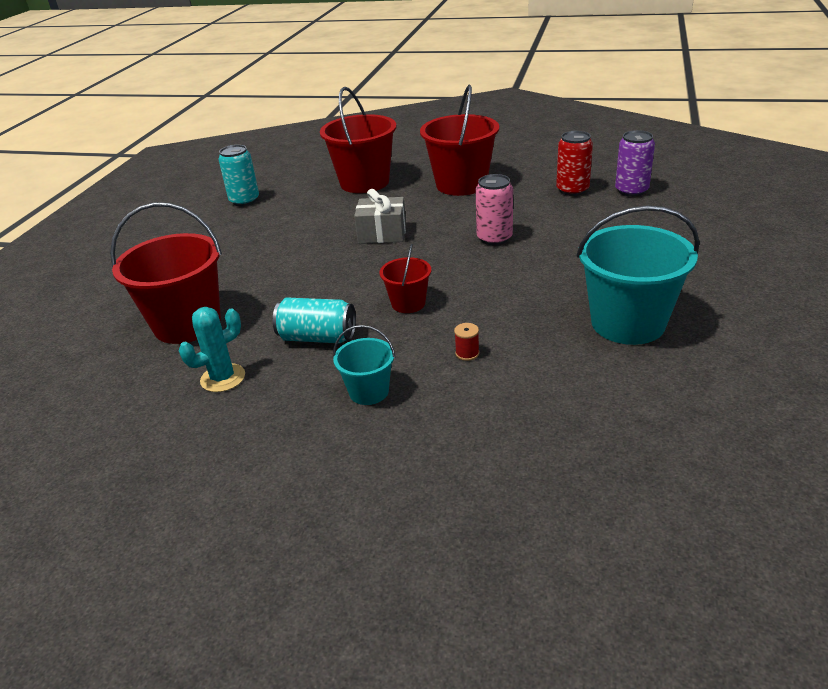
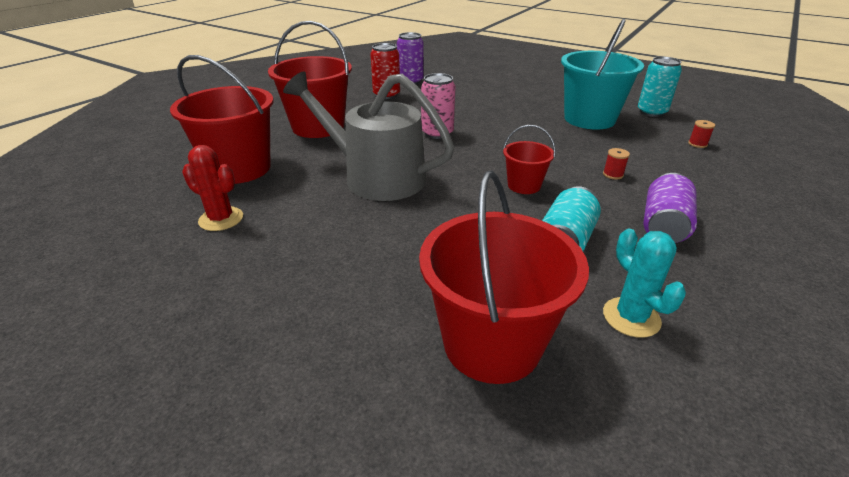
camera: 75 degrees left, 0 degrees up
turquoise can [219,145,259,206] -> turquoise can moved to [638,56,682,117]
turquoise bucket [333,325,395,405] -> purple can [644,173,697,243]
grey gift [354,189,406,244] -> grey watering can [283,71,455,201]
none -> red cactus [182,145,243,231]
none -> red spool [688,120,715,148]

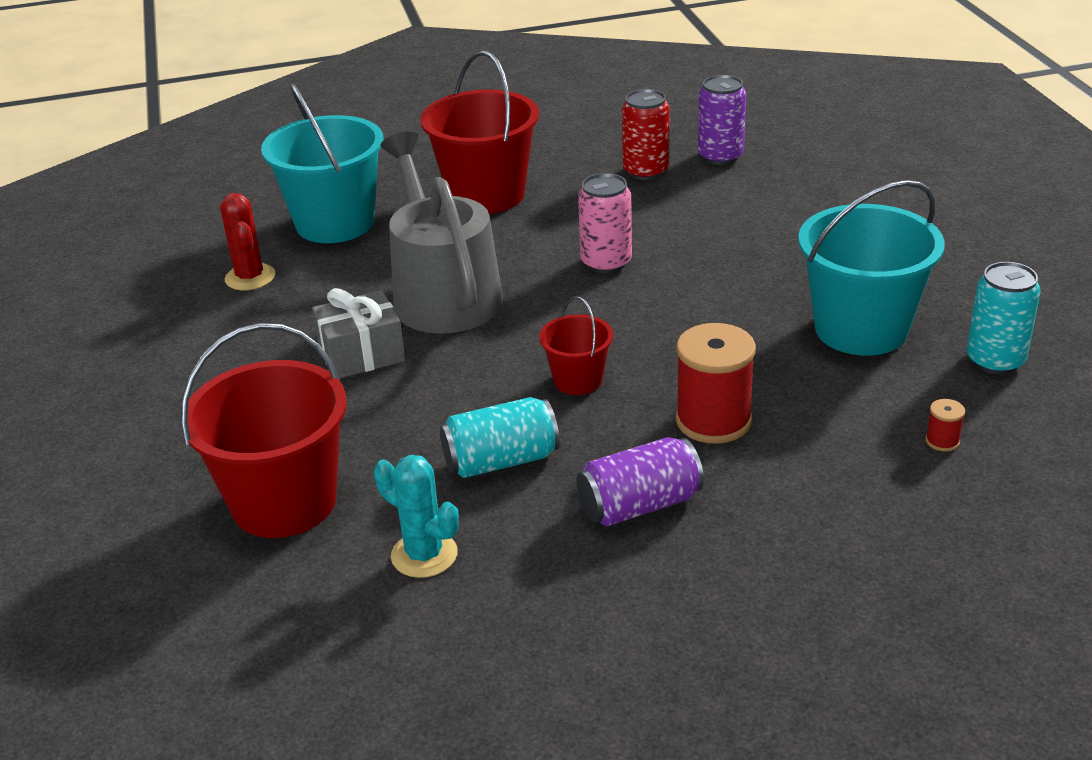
camera: 45 degrees right, 0 degrees up
red bucket [170,55,273,184] -> turquoise bucket [261,84,384,243]
red spool [603,148,630,180] -> red spool [676,323,756,444], size x2.34
turquoise cactus [603,229,686,338] -> turquoise cactus turned 75 degrees counterclockwise [374,455,459,578]
none -> grey gift [312,288,405,378]

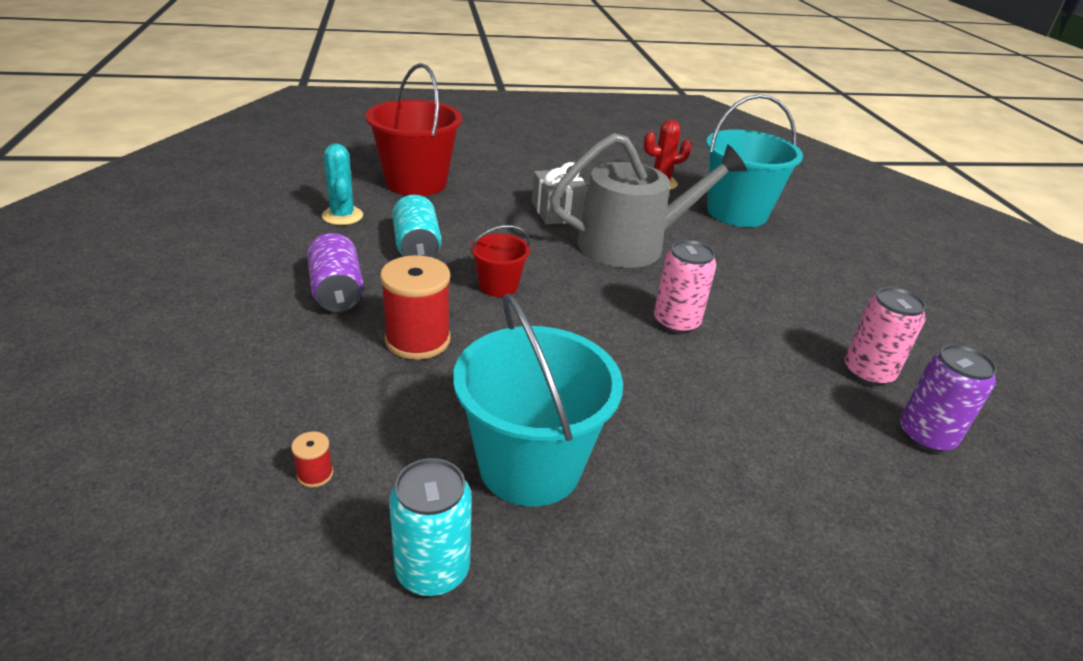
camera: 90 degrees right, 0 degrees up
turquoise cactus [374,455,459,578] -> turquoise cactus turned 60 degrees counterclockwise [322,144,363,225]
red bucket [420,51,539,214] -> none
red can [622,89,670,180] -> pink can [844,287,926,386]

